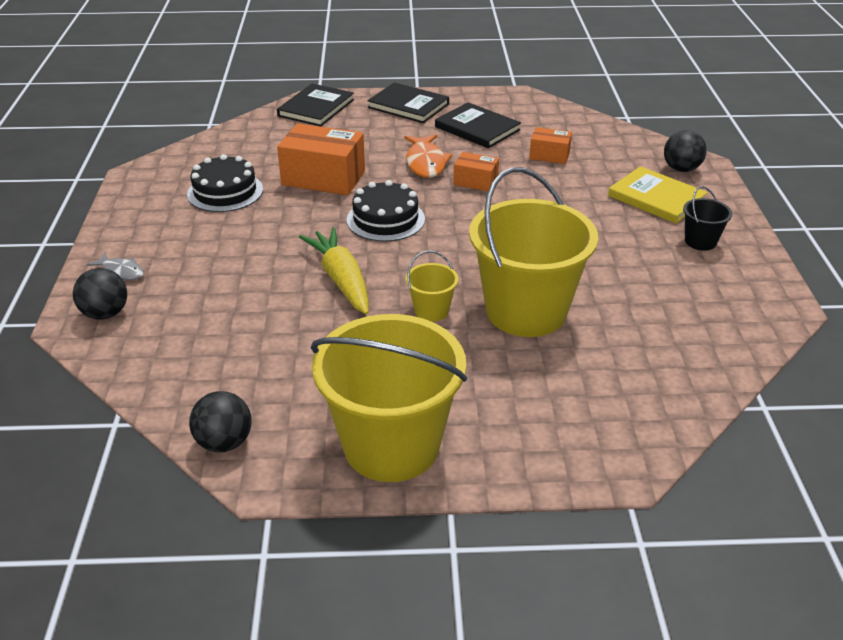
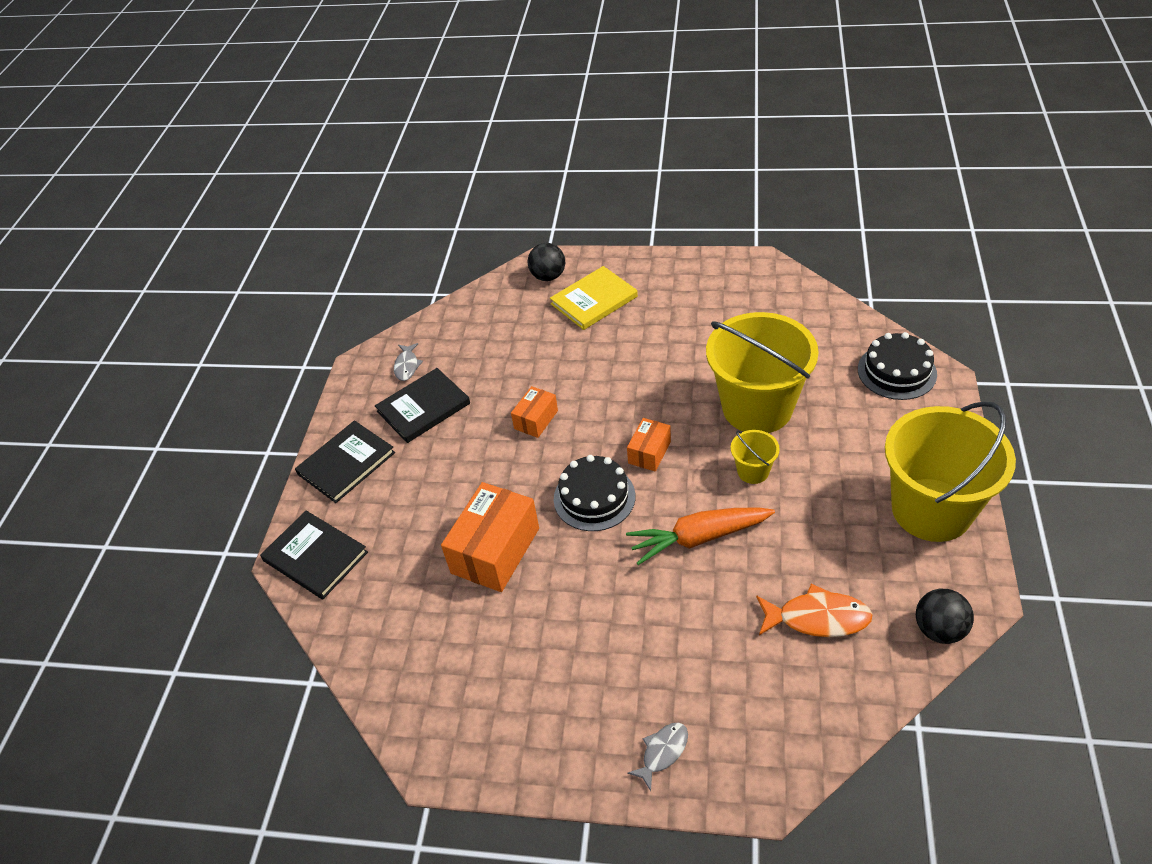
camera: 75 degrees left, 10 degrees up
black ball [73,268,127,320] -> none
black cake [187,154,263,212] -> black cake moved to [858,332,937,400]
yellow carrot [299,227,369,314] -> orange carrot [626,507,775,565]
orange fish [404,134,453,178] -> orange fish moved to [756,584,873,637]
orange box [529,127,572,164] -> orange box moved to [627,418,671,471]
black bucket [683,186,732,251] -> none
none -> grey fish [394,343,423,381]

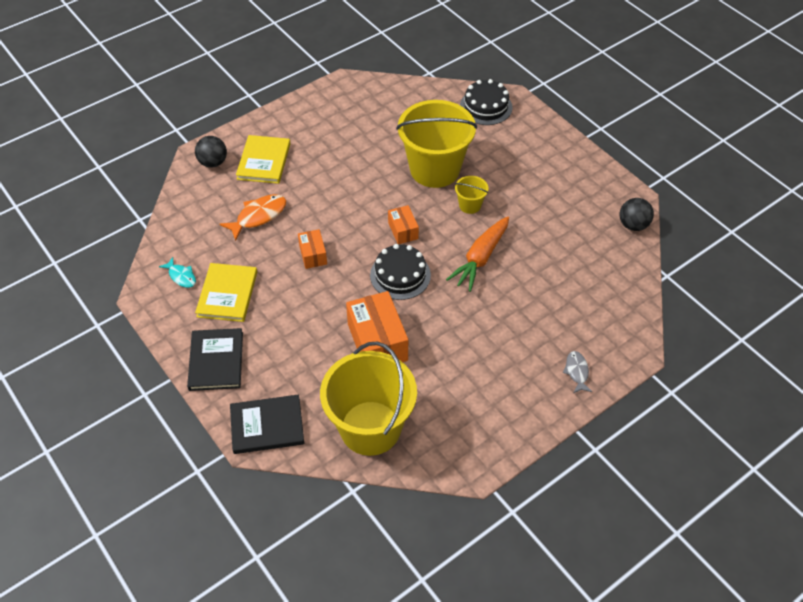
camera: 50 degrees left, 5 degrees up
black book [375,368,470,443] -> yellow book [195,263,257,322]
grey fish [394,343,423,381] -> turquoise fish [159,257,196,288]
orange fish [756,584,873,637] -> orange fish moved to [219,194,286,241]
yellow bucket [885,401,1016,542] -> yellow bucket moved to [320,342,417,456]

